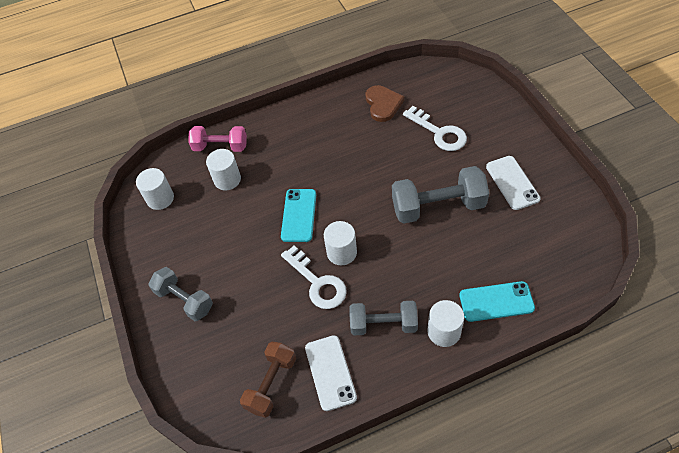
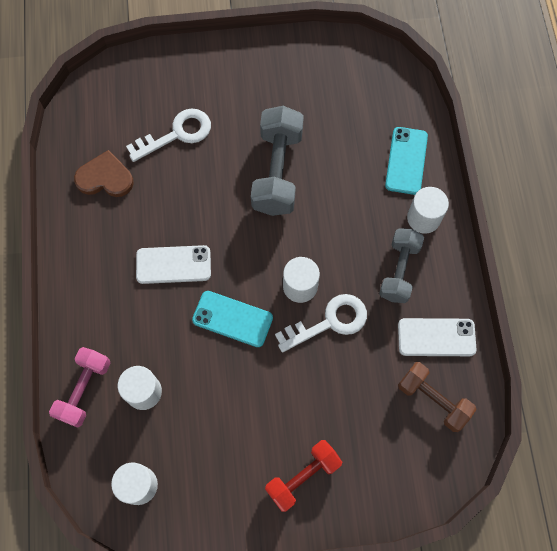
camera: 80 degrees left, 15 degrees up
grey dumbbell [149,267,213,321] -> red dumbbell [265,440,342,512]
white phone [486,156,541,210] -> white phone moved to [136,245,211,284]

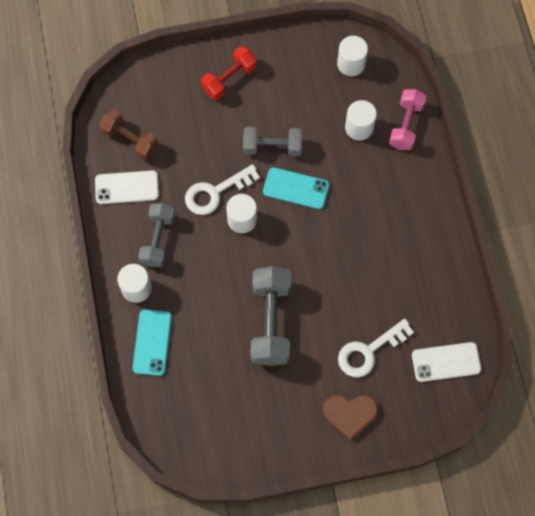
camera: 175 degrees right, 0 degrees up
brown heart [74,150,134,197] -> brown heart moved to [323,395,378,441]
white phone [136,245,211,284] -> white phone moved to [412,342,481,382]
none -> grey dumbbell [243,127,302,156]

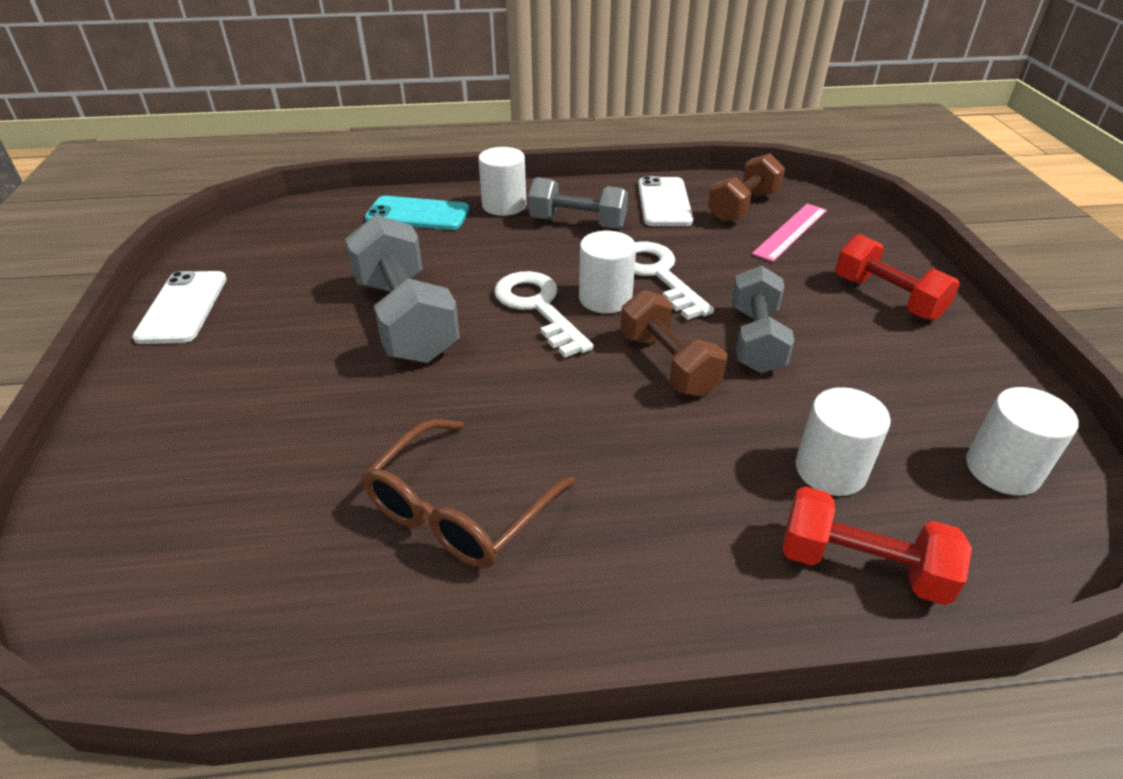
camera: 95 degrees right, 30 degrees down
grey dumbbell [250,266,291,366] -> grey dumbbell turned 60 degrees clockwise [345,214,460,363]
turquoise phone [263,167,329,209] -> brown dumbbell [620,290,727,396]
brown heart [323,395,378,441] -> none
white key [338,319,414,377] -> white key moved to [494,271,593,358]
pink dumbbell [389,89,427,150] -> red dumbbell [782,486,972,605]
white phone [412,342,481,382] -> white phone moved to [132,271,227,344]
none -> brown glasses [362,419,575,568]
none -> pink ruler [752,204,827,262]

